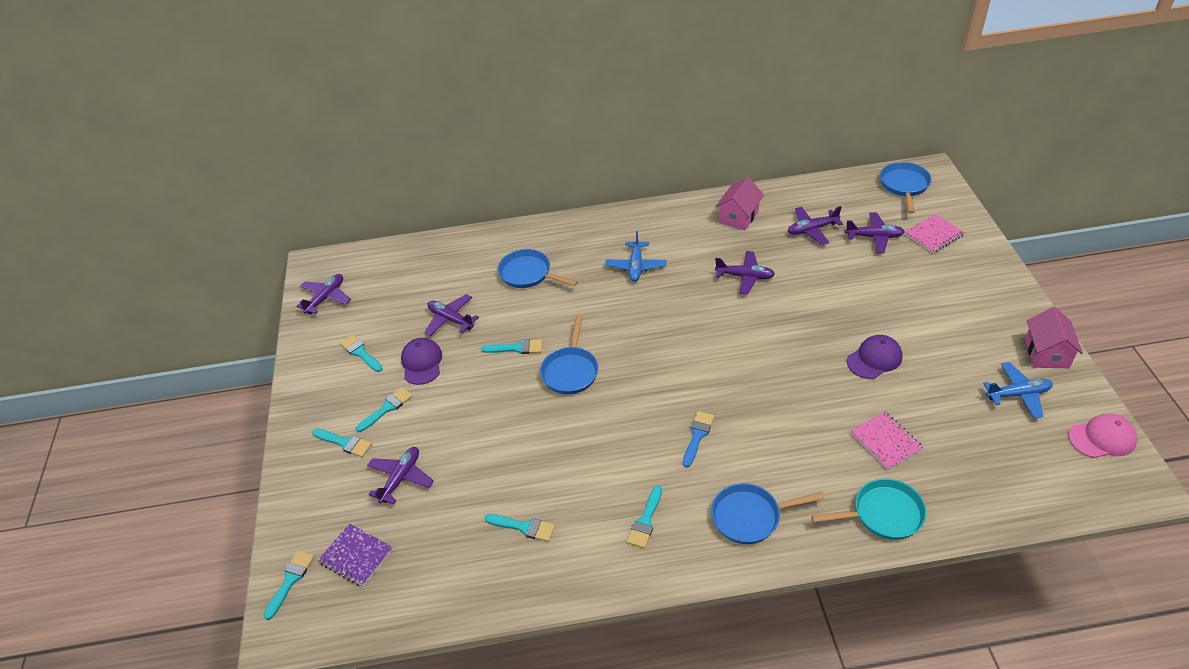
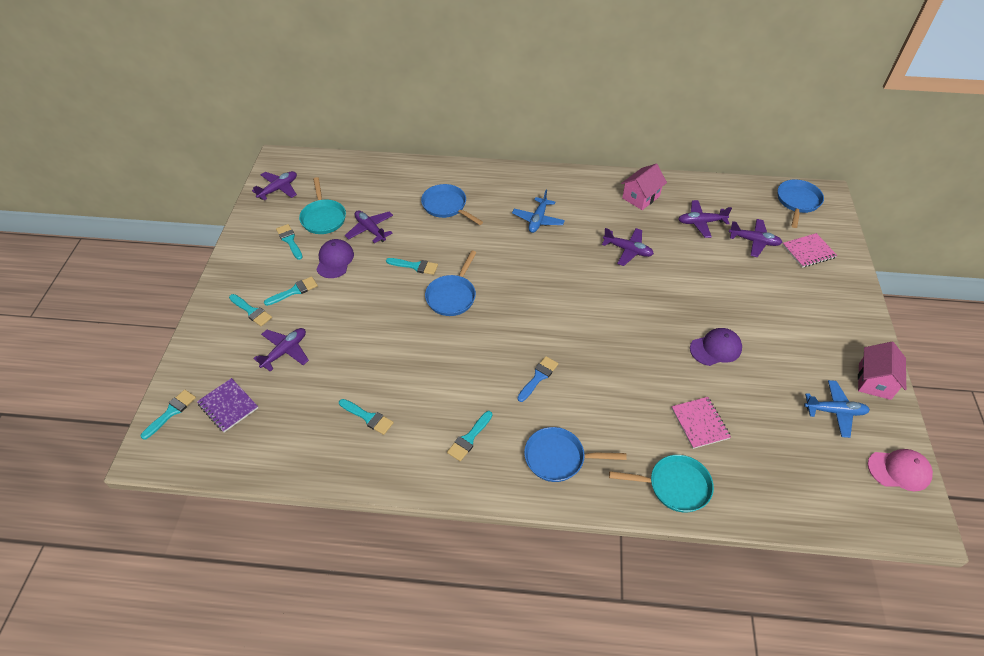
camera: 10 degrees right, 5 degrees up
none -> turquoise pan [299,177,346,234]

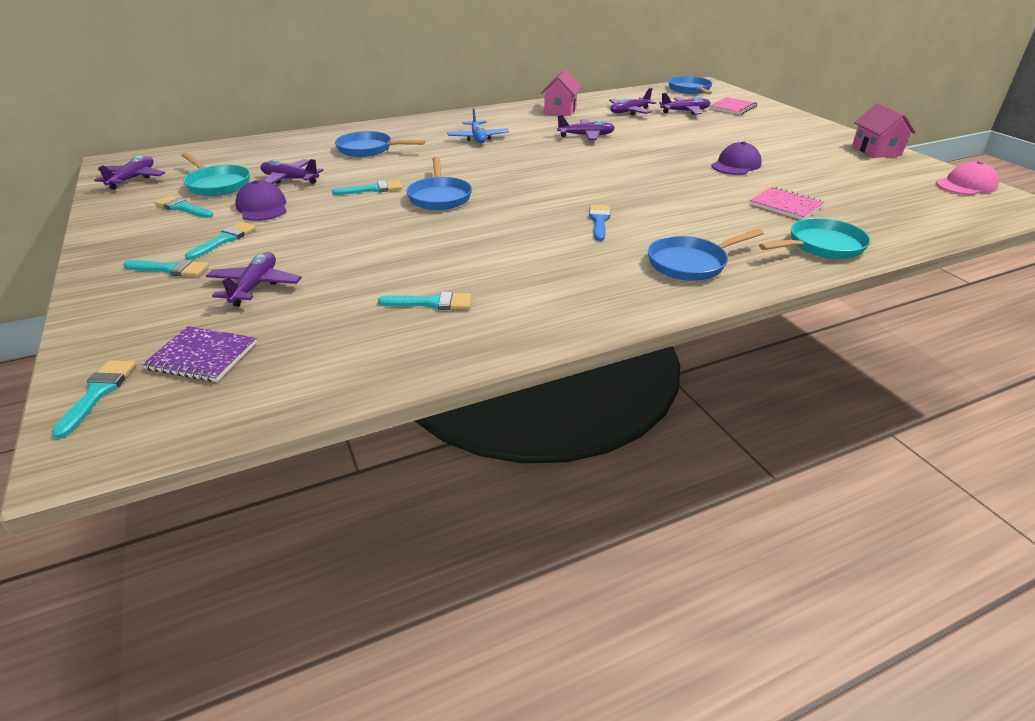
camera: 30 degrees left, 15 degrees down
turquoise brush [447,411,493,461] -> none
blue plane [804,380,870,438] -> none

